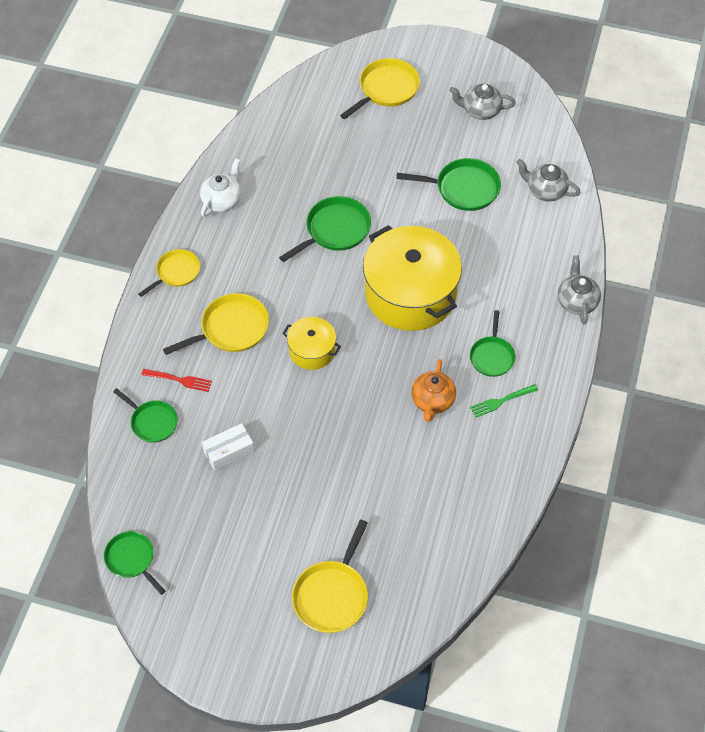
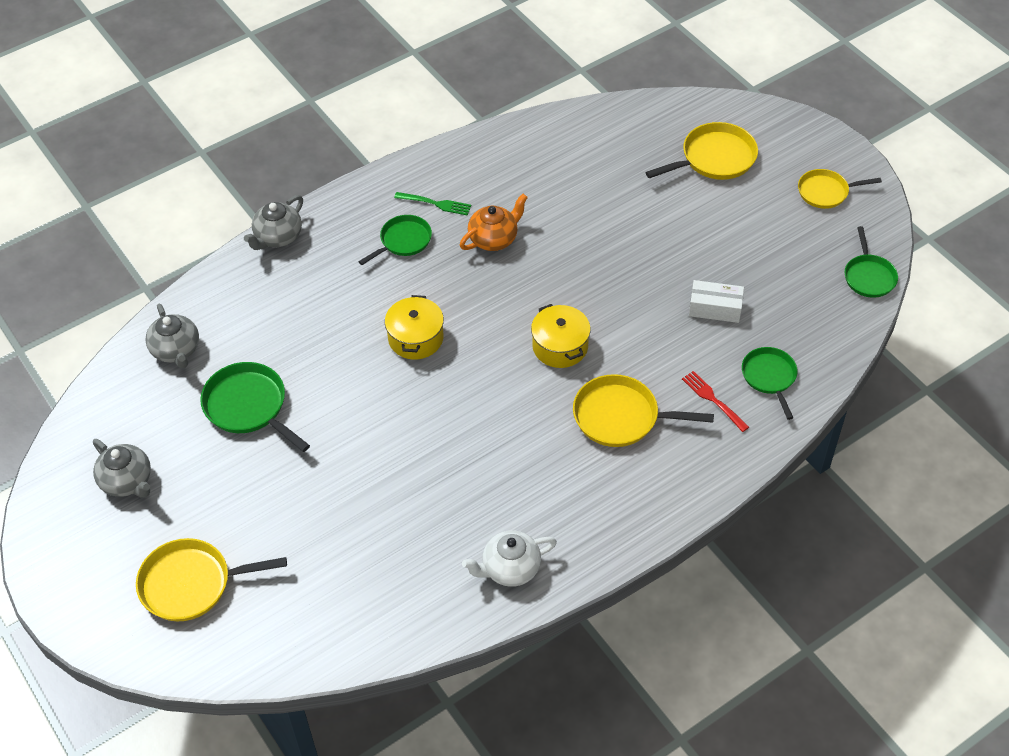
camera: 140 degrees left, 5 degrees down
yellow pan [138,249,200,297] -> yellow pan moved to [798,169,882,209]
green pan [279,196,371,262] -> none
yellow pot [363,225,462,331] -> yellow pot [385,295,444,359], size x0.49

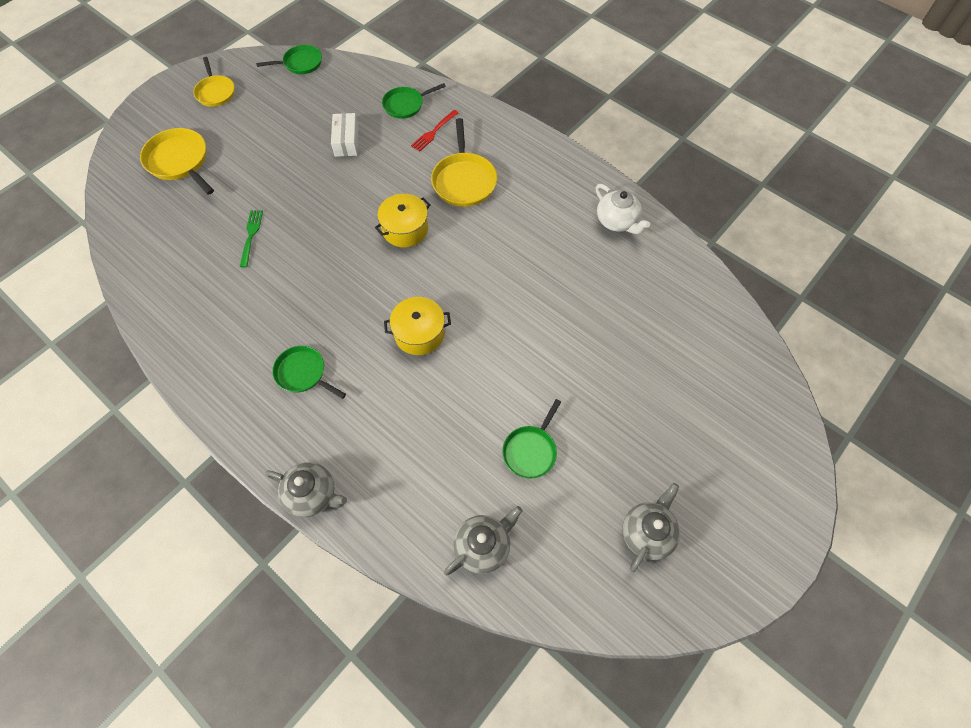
camera: 105 degrees left, 10 degrees up
yellow pan [136,538,287,622] -> none
green pan [200,362,310,452] -> green pan [502,399,561,479], size x0.67
green fork [394,192,471,216] -> green fork moved to [240,210,263,268]
orange teapot [460,194,528,251] -> none

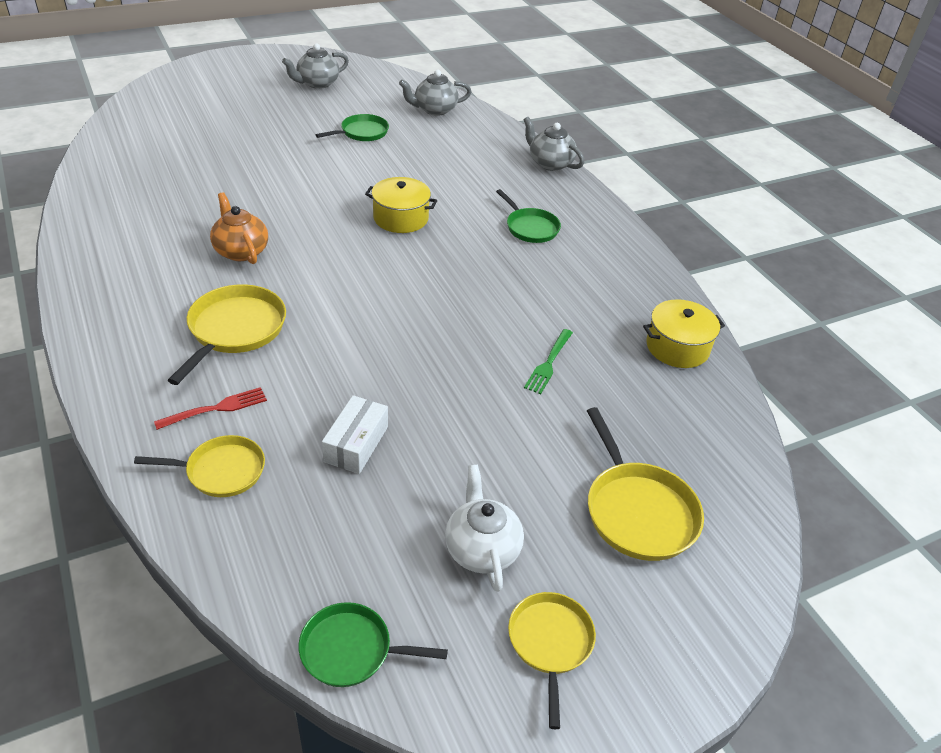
camera: 160 degrees left, 20 degrees down
yellow pot [375,194,431,247] -> yellow pot moved to [643,299,725,368]
green pan [382,83,446,119] -> yellow pan [134,435,265,497]
white teapot [596,184,650,234] -> white teapot moved to [445,465,524,592]
none -> orange teapot [210,192,268,264]

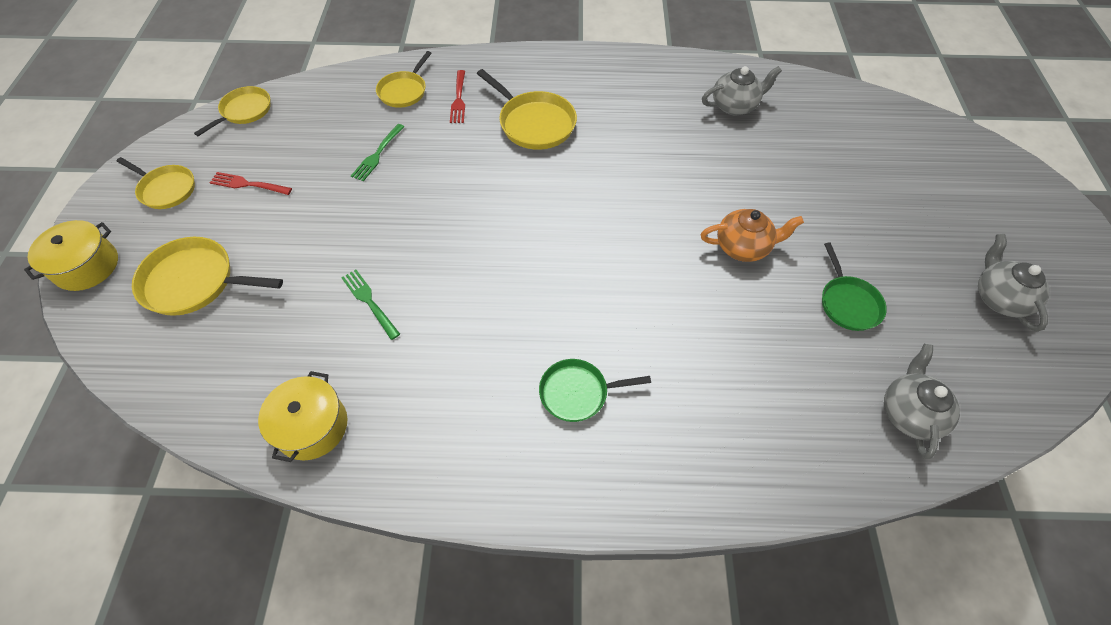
camera: 120 degrees right, 15 degrees up
orange teapot [210,192,268,264] -> orange teapot moved to [701,209,804,262]
green pan [299,602,448,687] -> yellow pan [194,86,271,136]
white box [322,395,388,474] -> green fork [351,124,405,182]
yellow pot [365,177,437,233] -> yellow pot moved to [24,220,118,291]
white teapot [445,465,524,592] -> red fork [210,172,292,195]
grey teapot [523,117,584,171] -> grey teapot moved to [702,66,782,115]

